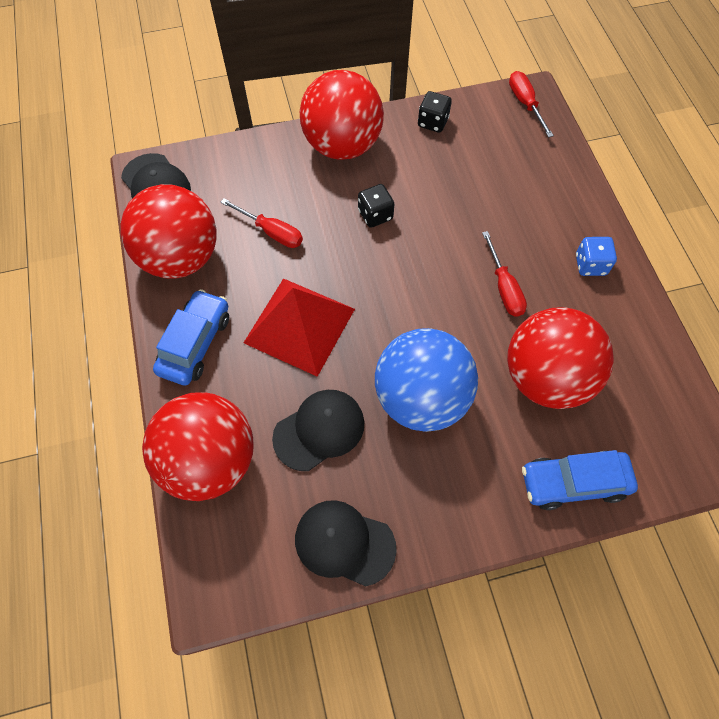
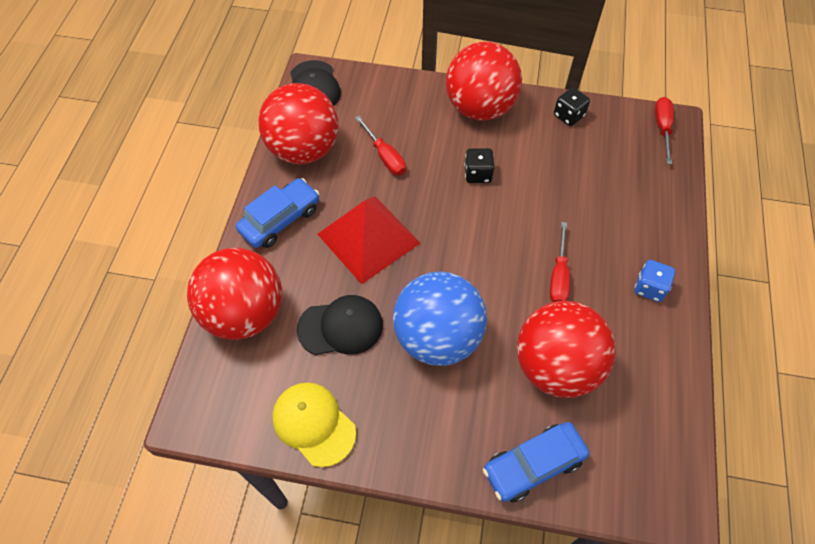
camera: 25 degrees right, 5 degrees down
black cap [295,500,397,587] -> yellow cap [272,382,356,467]
blue car [522,450,638,510] -> blue car turned 45 degrees counterclockwise [483,422,589,503]

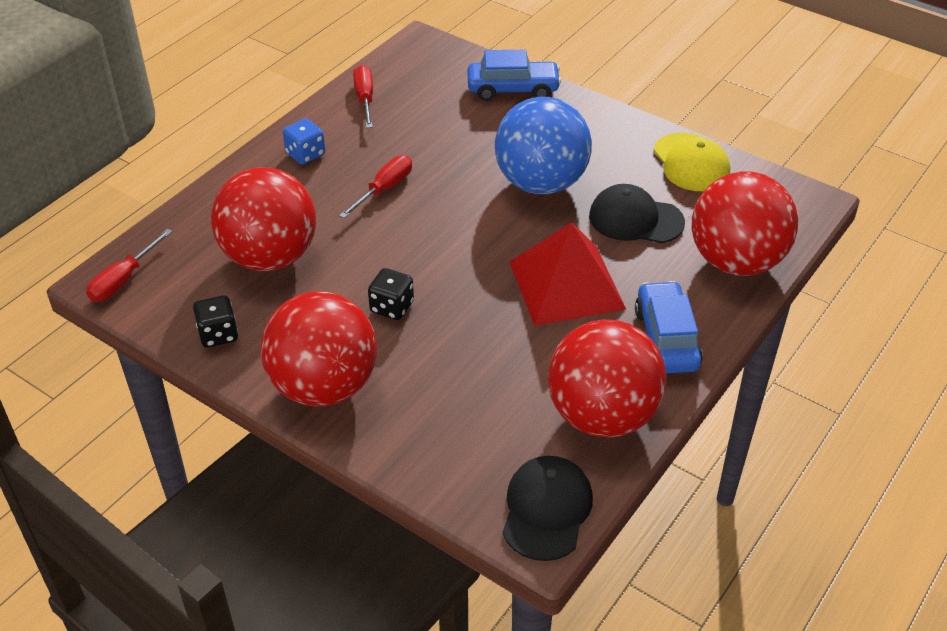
camera: 155 degrees left, 15 degrees down
blue car [236,178,319,248] -> blue car turned 105 degrees clockwise [635,281,703,374]
red screwdriver [355,115,406,175] -> red screwdriver moved to [353,65,373,128]
red ball [517,301,616,398] -> red ball moved to [211,168,316,271]

